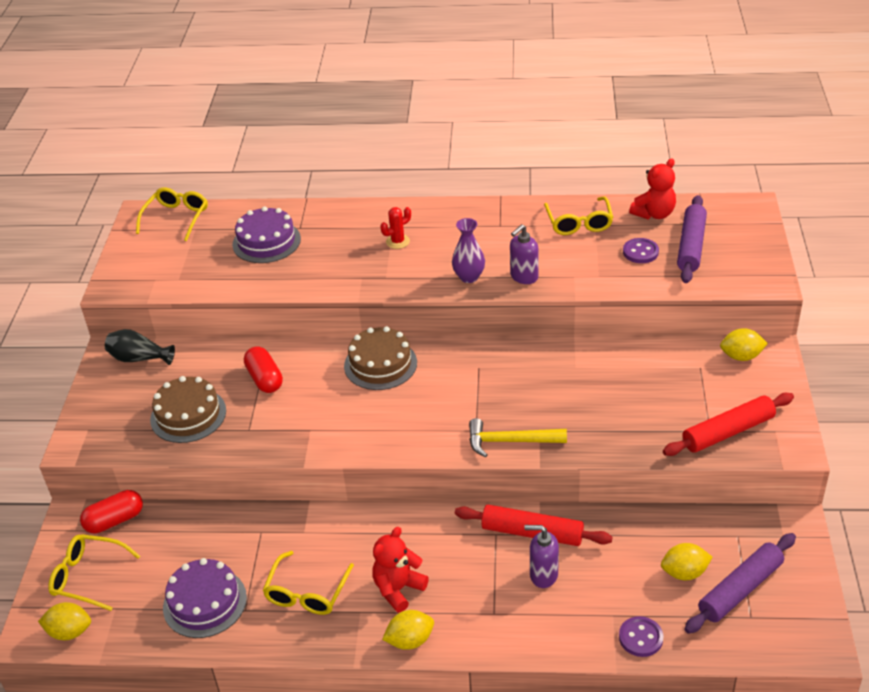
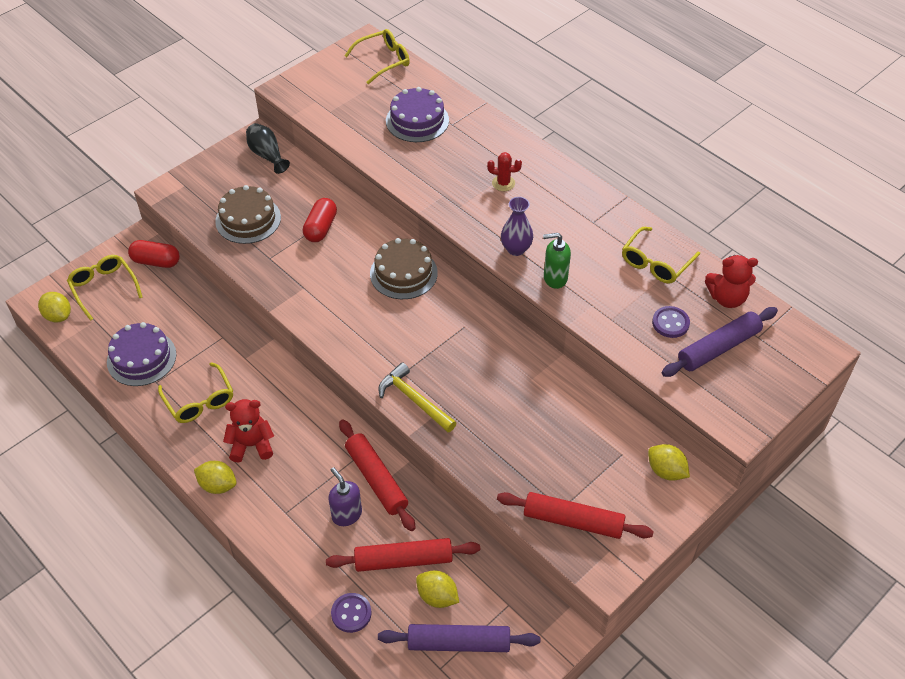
camera: 40 degrees right, 10 degrees up
yellow glasses [262,551,354,615] -> yellow glasses turned 90 degrees counterclockwise [158,362,233,423]
purple soap dispenser [510,224,539,284] -> green soap dispenser [543,233,571,289]
none -> red rolling pin [326,538,480,572]

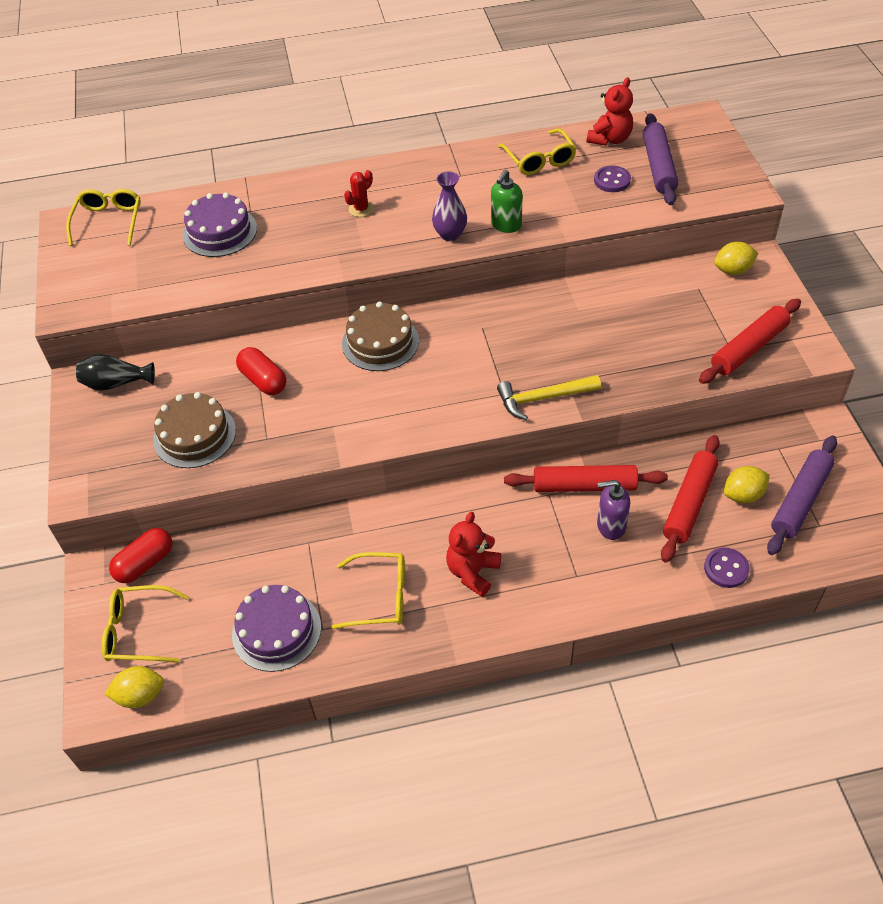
camera: 55 degrees left, 0 degrees up
yellow lemon [194,461,237,494] -> none

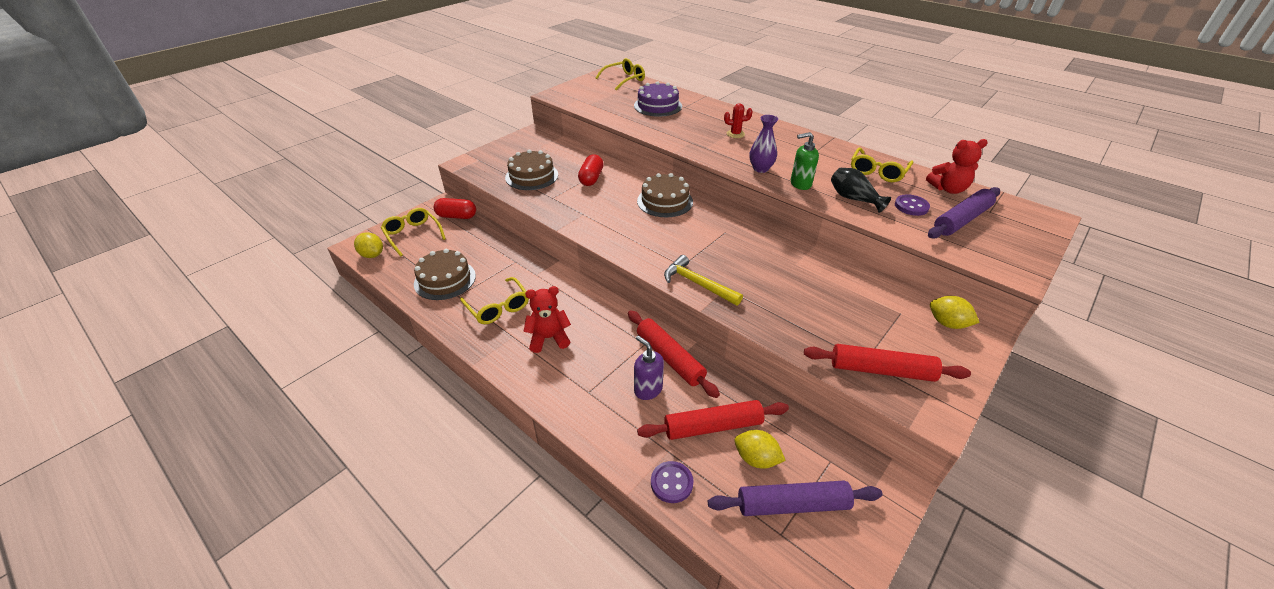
camera: 50 degrees right, 10 degrees down
black vase [76,354,155,391] -> black vase moved to [831,168,891,213]
purple cake [232,585,321,672] -> brown cake [414,249,476,300]

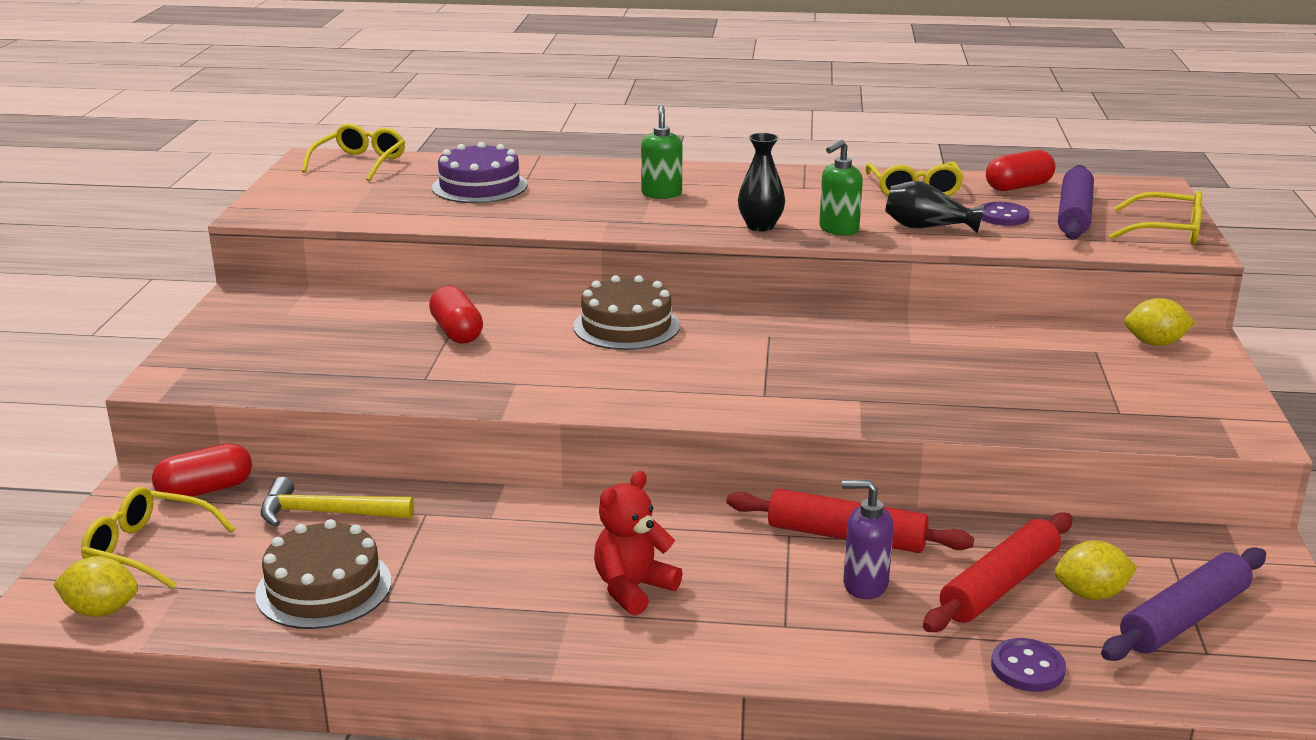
camera: 35 degrees left, 15 degrees down
yellow glasses [460,277,529,324] -> yellow glasses moved to [1109,190,1202,244]
brown cake [505,149,558,190] -> none
yellow hammer [664,255,743,306] -> yellow hammer moved to [260,477,414,527]
red cactus [724,103,753,138] -> green soap dispenser [641,105,683,199]
purple vase [749,115,778,173] -> black vase [738,133,785,232]
red rolling pin [804,344,971,382] -> none
red teddy bear [926,139,988,194] -> red capsule [986,150,1055,191]

